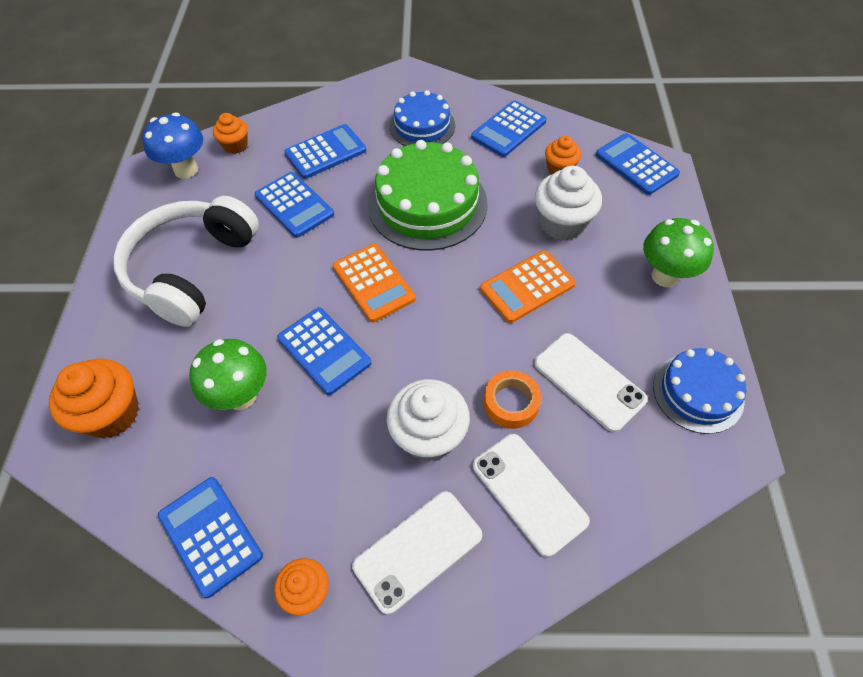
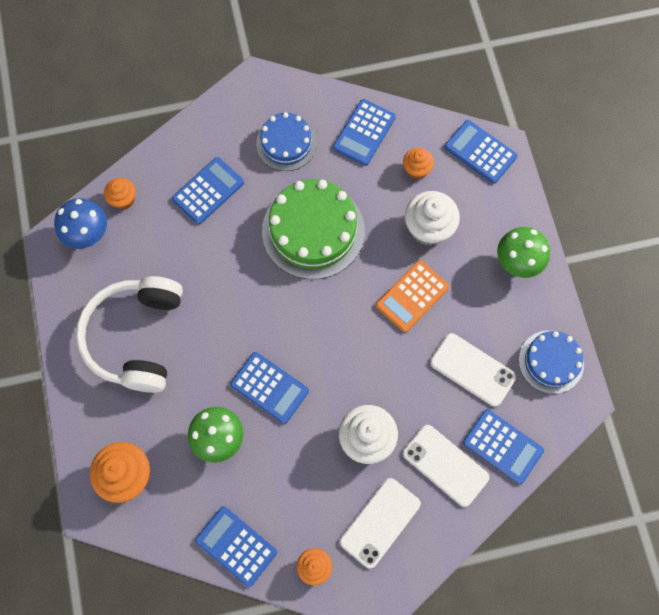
camera: 15 degrees left, 15 degrees up
blue calculator [255,172,334,238] -> blue calculator moved to [463,409,544,484]
orange calculator [333,244,416,322] -> none
orange tape [484,370,541,429] -> none

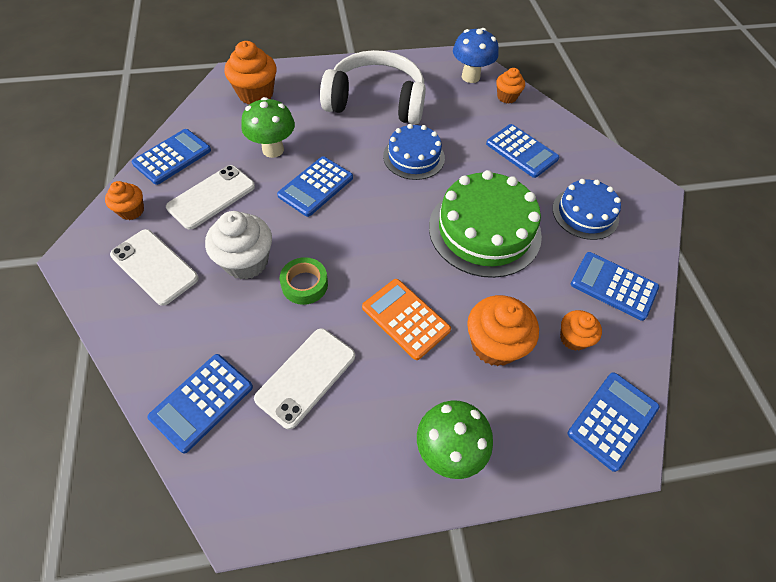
camera: 90 degrees right, 15 degrees down
white phone [403,425,489,507] -> white phone moved to [166,165,255,230]
white cupcake [405,191,460,246] -> orange cupcake [467,295,539,366]
blue cake [519,330,584,394] -> blue cake moved to [383,124,445,180]
none -> green tape [280,257,328,305]

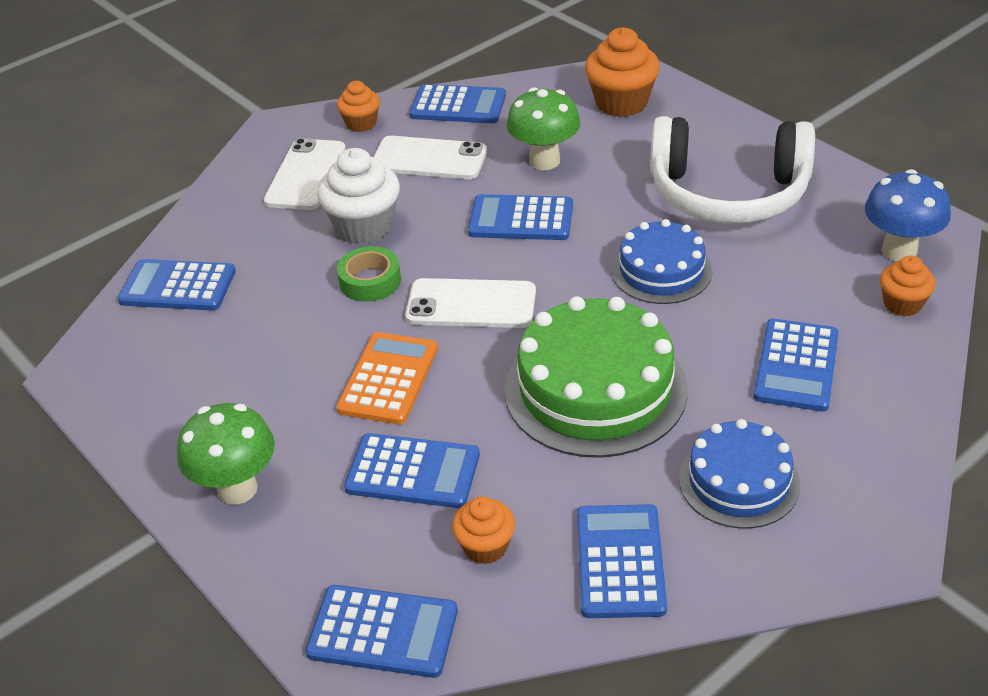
camera: 65 degrees right, 15 degrees down
white phone [254,328,355,429] -> white phone moved to [405,278,536,328]
white headphones [320,50,426,124] -> white headphones turned 120 degrees clockwise [650,116,815,224]
orange cupcake [467,295,539,366] -> blue calculator [344,433,480,508]

